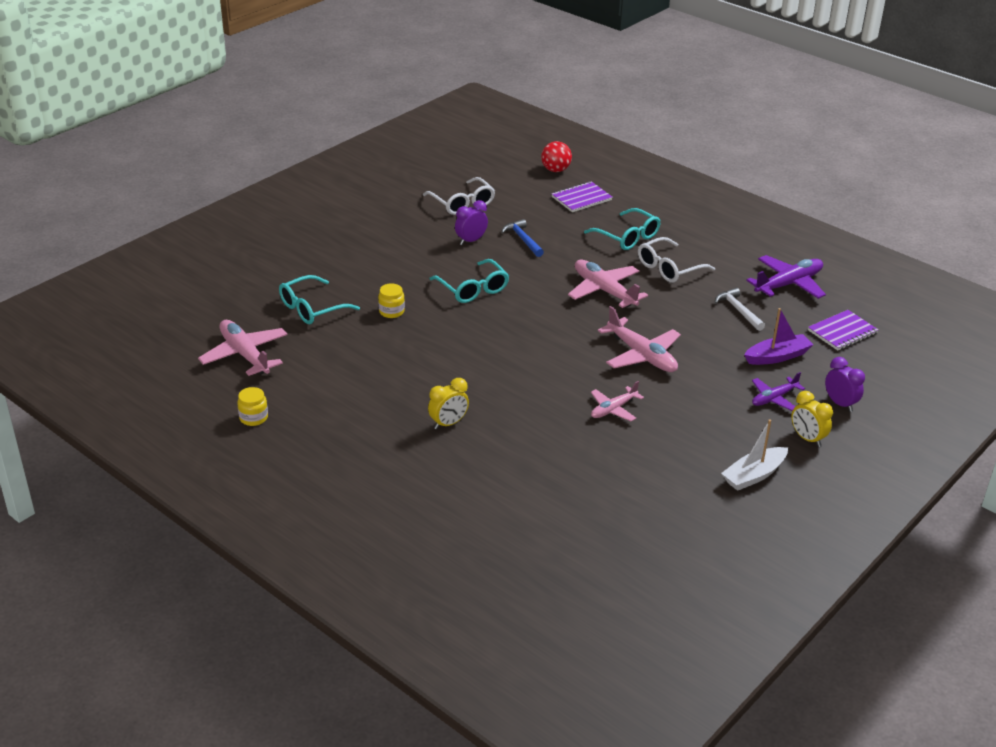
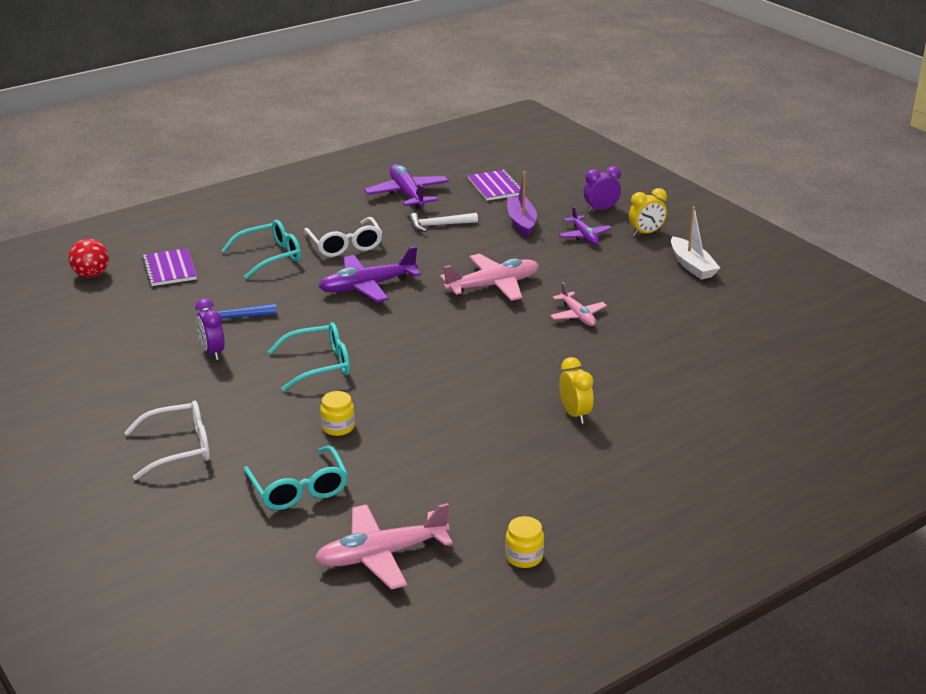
camera: 75 degrees left, 5 degrees down
white glasses [423,177,495,215] -> white glasses moved to [124,401,210,480]
pink plane [568,260,648,308] -> purple plane [319,246,421,302]

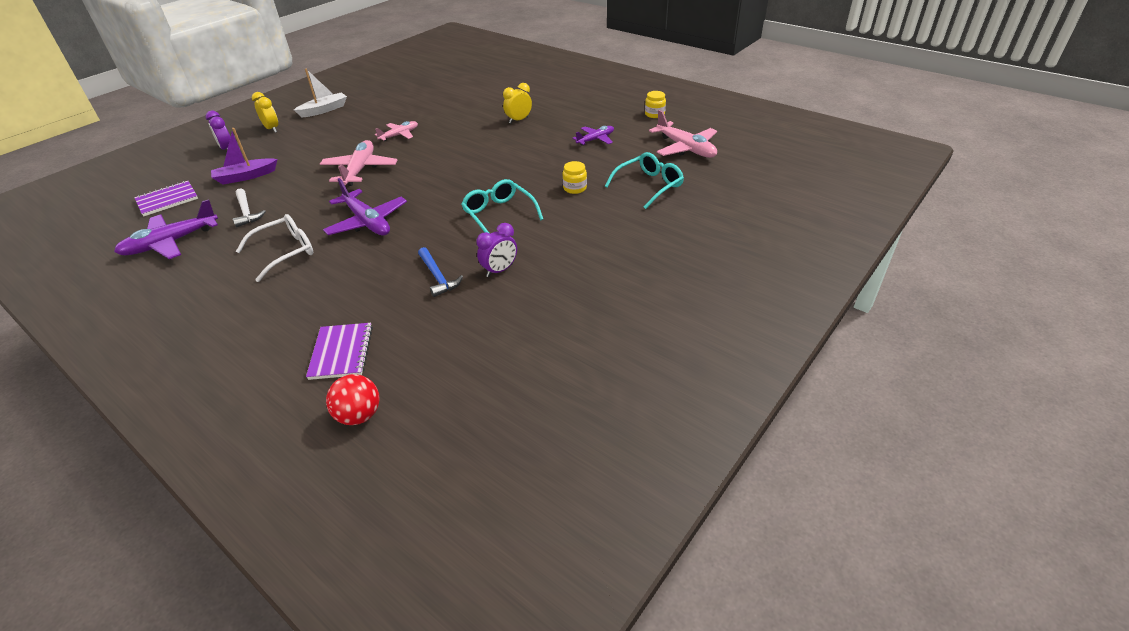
camera: 105 degrees left, 10 degrees up
white glasses [124,401,210,480] -> none
purple notebook [142,248,197,286] -> purple notebook turned 60 degrees counterclockwise [306,323,373,380]
turquoise glasses [221,220,301,279] -> none
pink plane [440,254,539,301] -> pink plane turned 45 degrees clockwise [320,140,397,186]
purple plane [558,206,612,245] -> purple plane moved to [572,126,614,146]

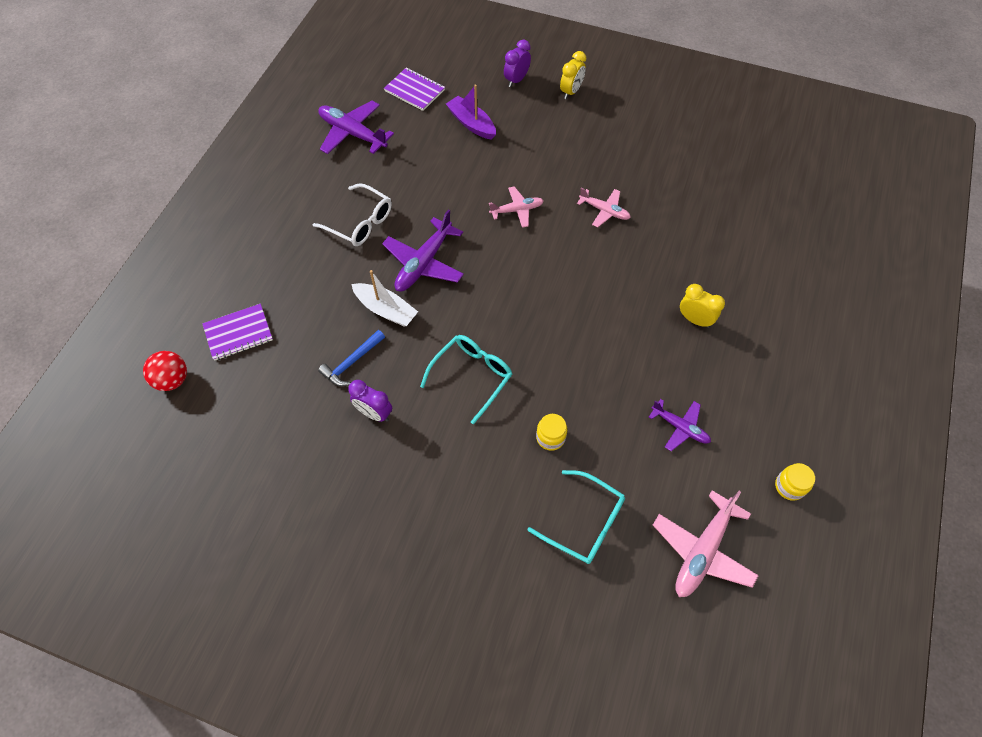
camera: 70 degrees right, 20 degrees up
white hammer [233,188,266,227] -> none
white boat [294,69,347,117] -> white boat moved to [351,270,418,327]
pink plane [320,140,397,186] -> pink plane [489,186,543,228], size x0.61

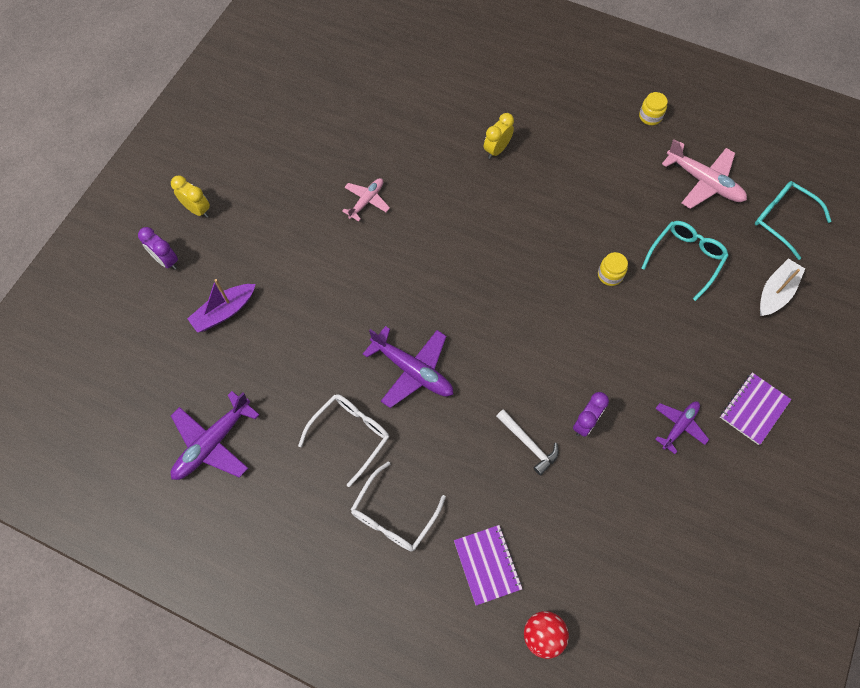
camera: 85 degrees left, 5 degrees up
blue hammer [318,330,385,386] -> white hammer [496,409,559,476]
white boat [351,270,418,327] -> white boat moved to [760,259,805,316]
purple notebook [384,67,445,111] -> purple notebook moved to [720,372,792,445]
turquoise glasses [420,335,512,424] -> turquoise glasses moved to [755,181,832,260]
pink plane [489,186,543,228] -> none
purple plane [649,399,711,451] -> purple plane moved to [655,401,709,454]
none -> white glasses [351,461,446,551]

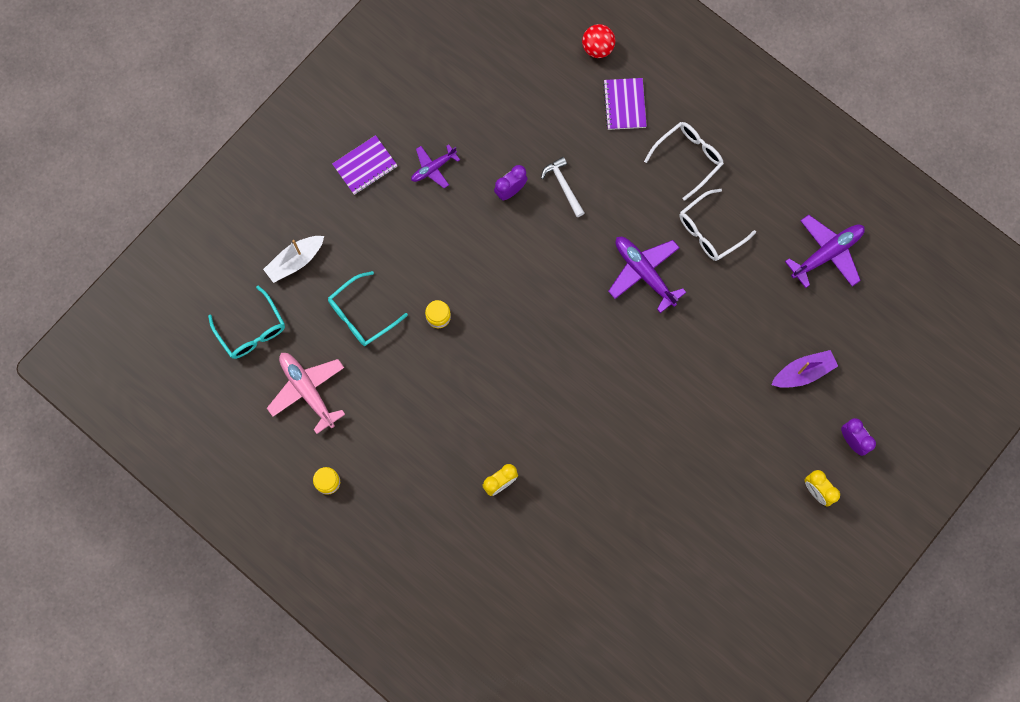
camera: 165 degrees left, 10 degrees up
pink plane [342,178,390,221] -> none

